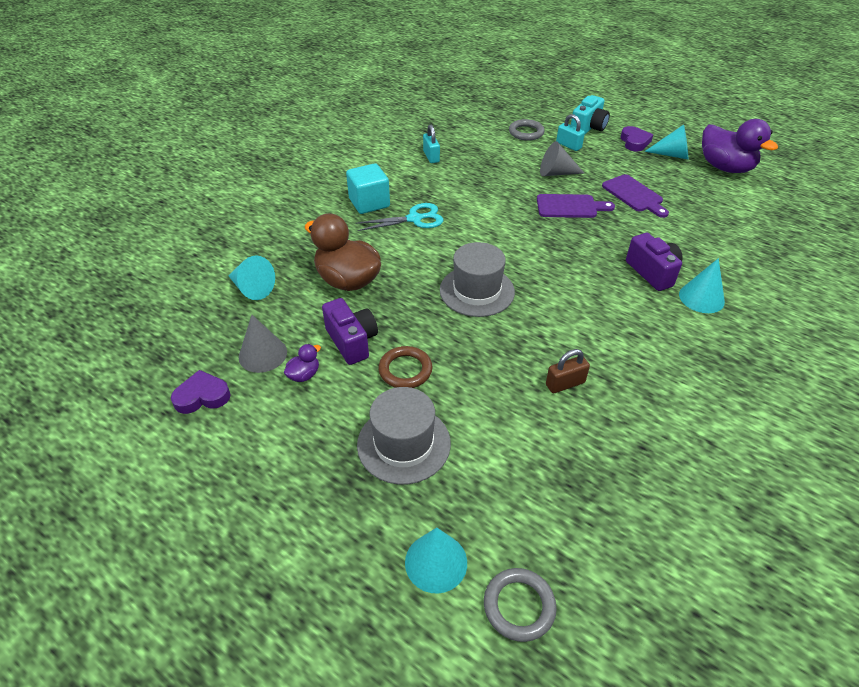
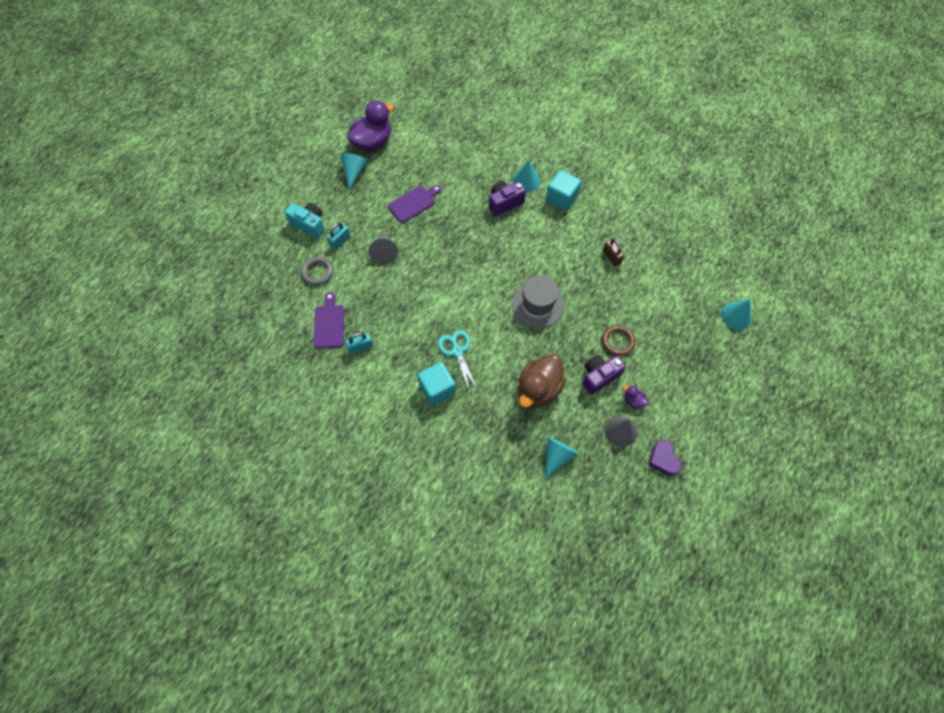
camera: 95 degrees left, 20 degrees up
grey hat [357,387,451,484] -> none
grey ring [484,568,557,642] -> none
purple cutting board [537,194,615,218] -> purple cutting board moved to [314,292,344,349]
purple heart [621,126,653,151] -> none
none -> turquoise cube [546,170,581,211]

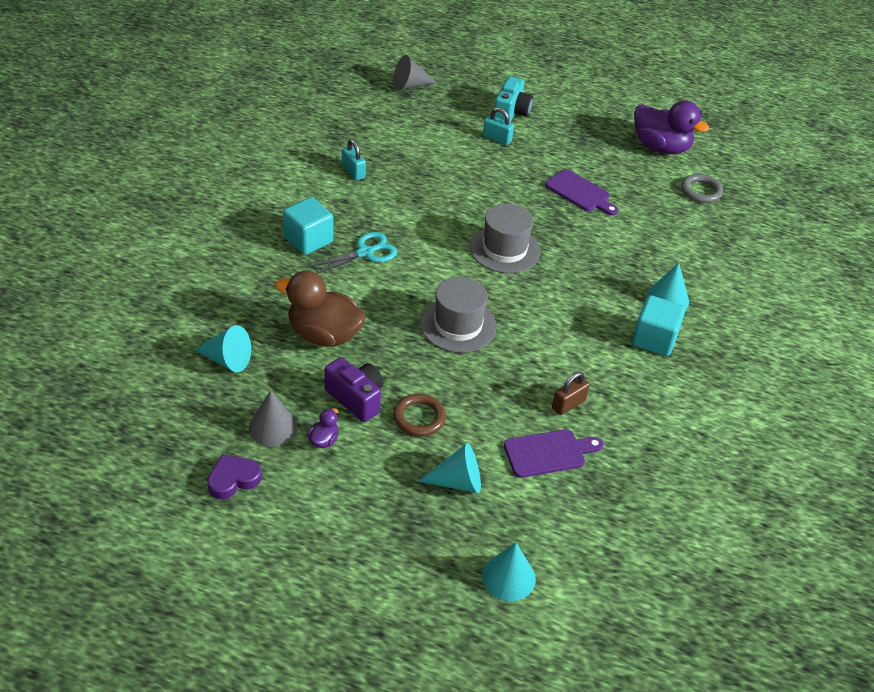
camera: 75 degrees right, 20 degrees down
grey ring [301,257,333,285] -> grey ring moved to [681,174,723,203]
purple cutting board [314,292,344,349] -> purple cutting board moved to [504,429,604,478]
turquoise cone [340,153,368,190] -> turquoise cone moved to [418,443,481,493]
grey cone [369,233,398,264] -> grey cone moved to [393,55,437,90]
purple camera [489,181,526,216] -> none
none -> grey hat [470,203,540,273]

